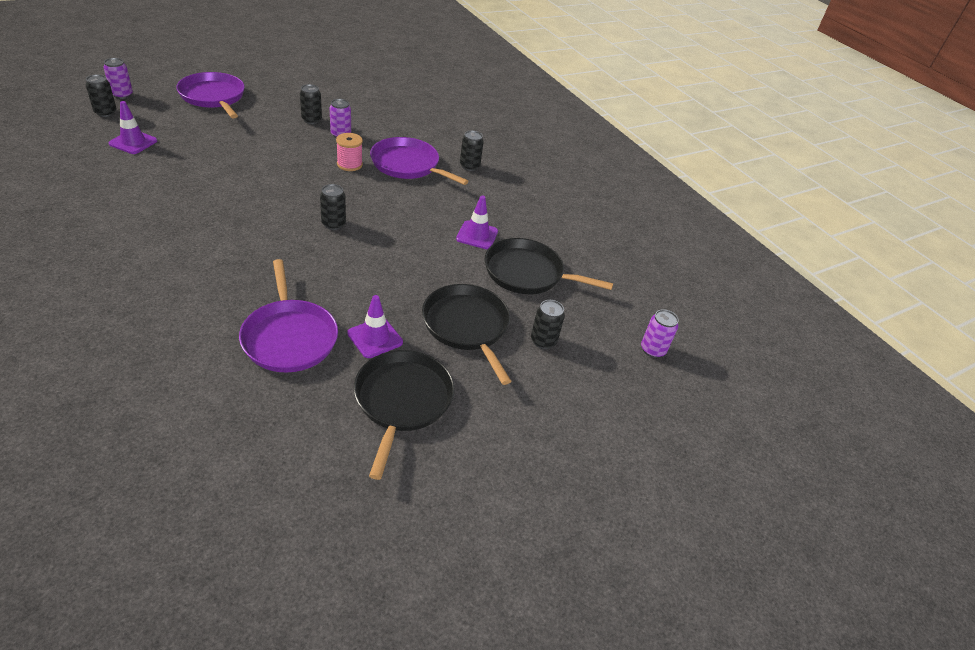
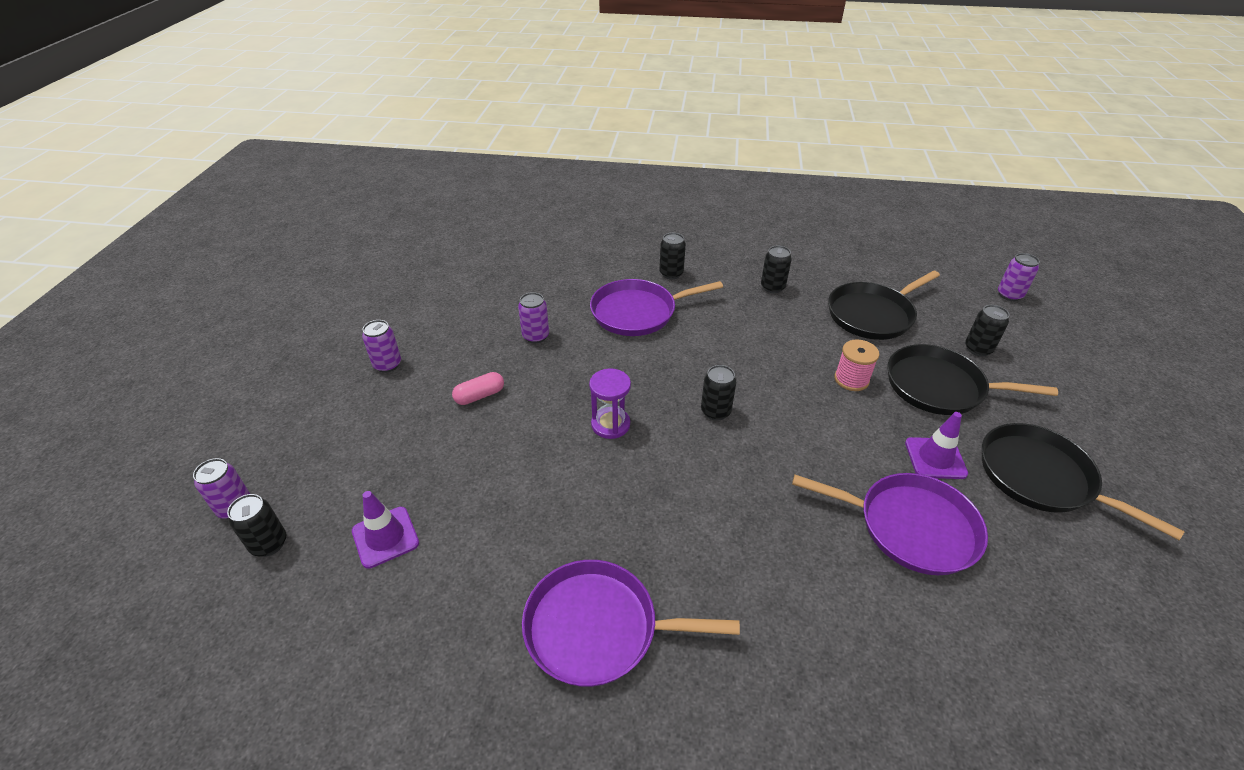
camera: 45 degrees left, 0 degrees up
purple pan [176,72,245,118] -> purple pan moved to [522,560,740,687]
black can [300,84,322,124] -> black can moved to [761,246,792,293]
pink spool [336,133,363,171] -> pink spool moved to [834,339,879,391]
purple traffic cone [456,196,498,249] -> none
none -> purple can [362,320,401,373]
none -> pink capsule [452,372,504,405]
none -> purple hourglass [589,368,631,439]

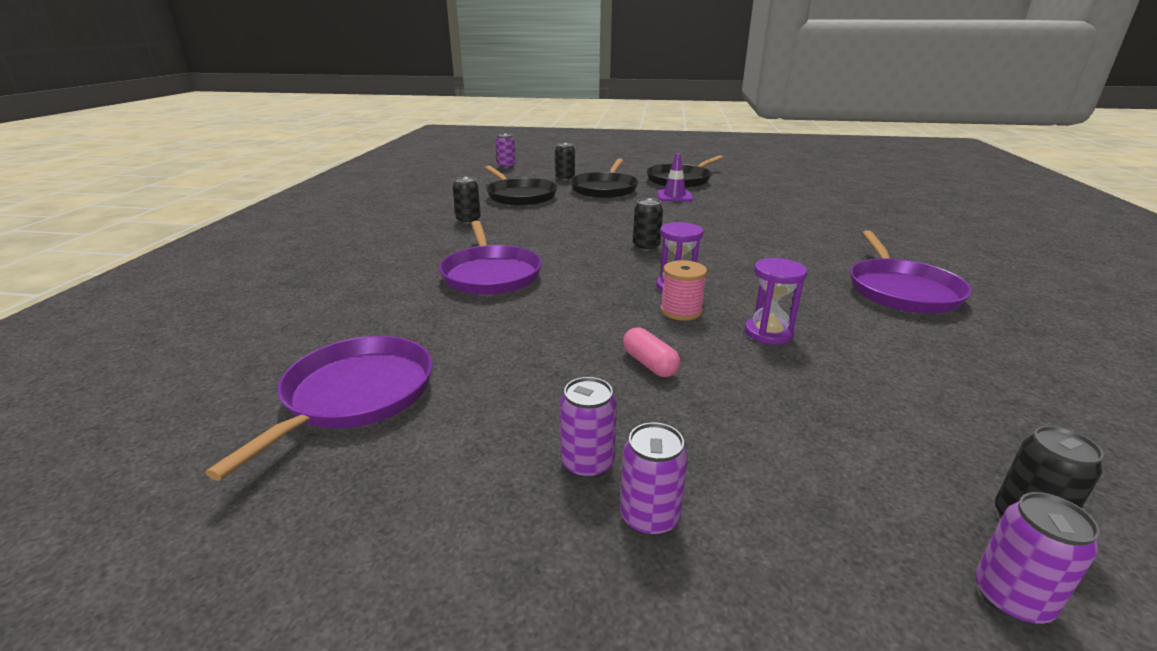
camera: 90 degrees left, 15 degrees down
purple traffic cone [352,491,419,569] -> none
purple can [518,292,549,343] -> purple can moved to [620,422,688,537]
black can [659,233,686,279] -> none
purple pan [792,473,988,575] -> purple pan moved to [205,336,433,481]
pink spool [834,339,879,391] -> pink spool moved to [660,260,707,321]
none -> purple hourglass [745,258,807,344]

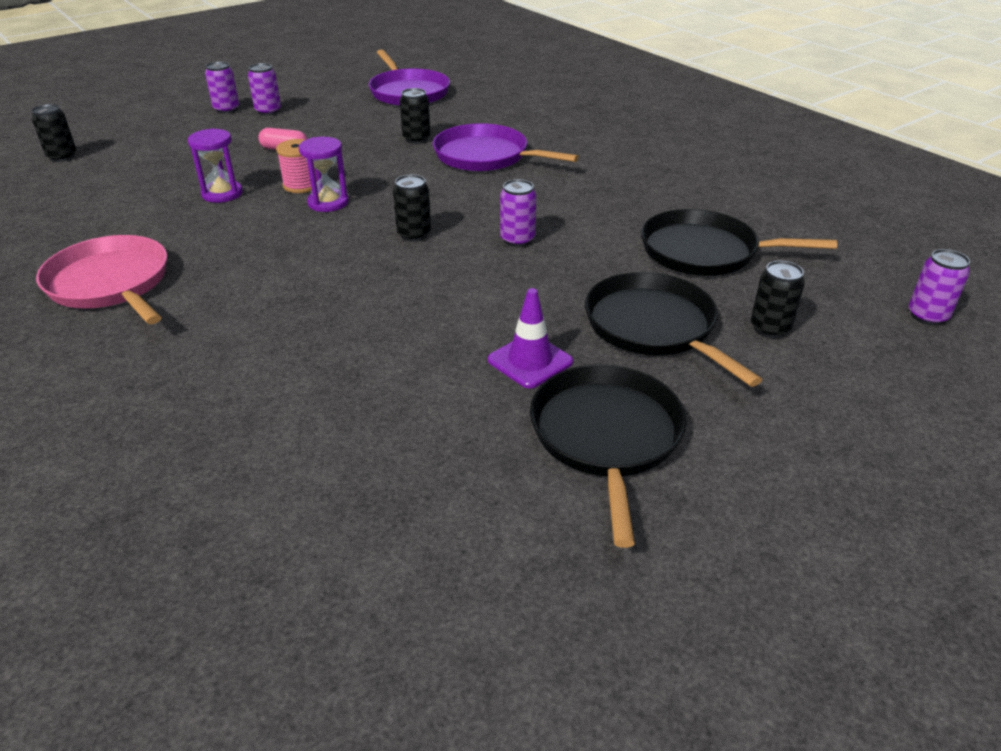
camera: 135 degrees right, 10 degrees up
black can [453,177,481,224] -> black can moved to [400,88,431,144]
purple pan [850,230,972,313] -> pink pan [36,235,167,324]
purple can [975,492,1100,625] -> purple can moved to [500,179,536,247]

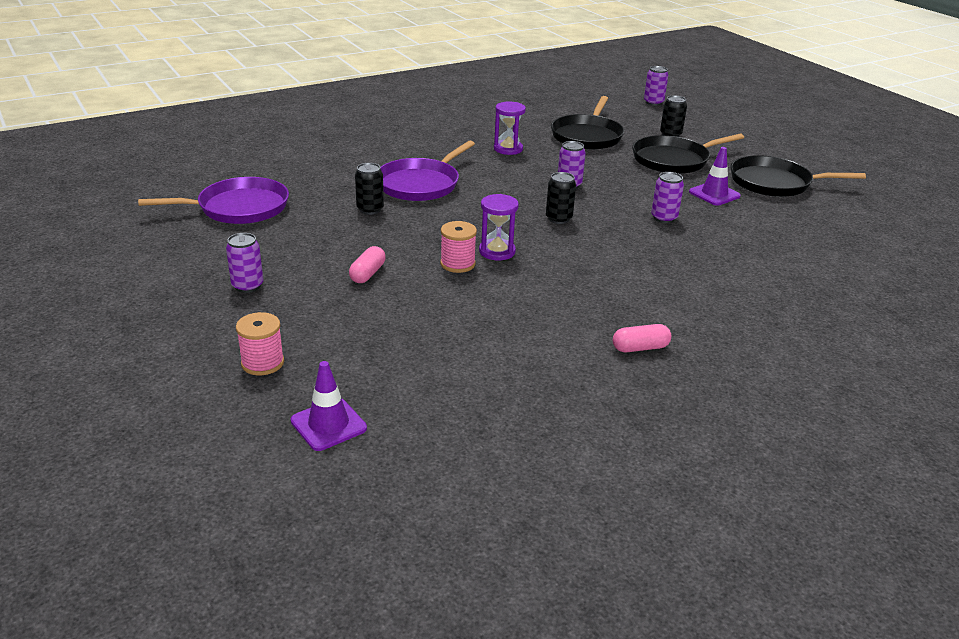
camera: 85 degrees left, 5 degrees down
black can [31,104,76,162] -> purple traffic cone [291,361,367,451]
pink pan [36,235,167,324] -> pink capsule [613,324,671,352]
purple hourglass [188,128,242,203] -> purple hourglass moved to [494,102,526,155]
purple can [205,61,239,114] -> purple can moved to [651,172,684,223]
none -> pink spool [236,312,284,375]

